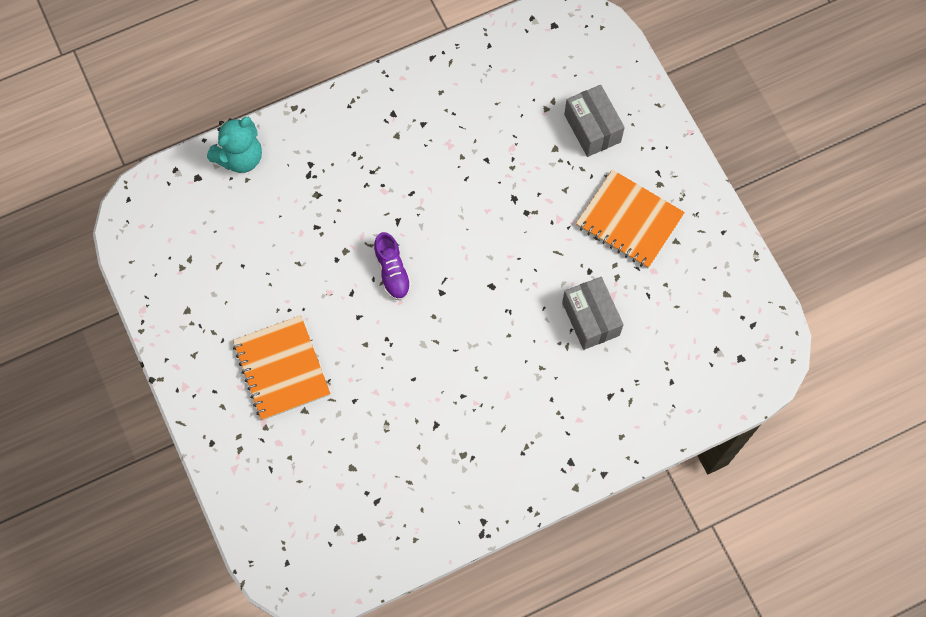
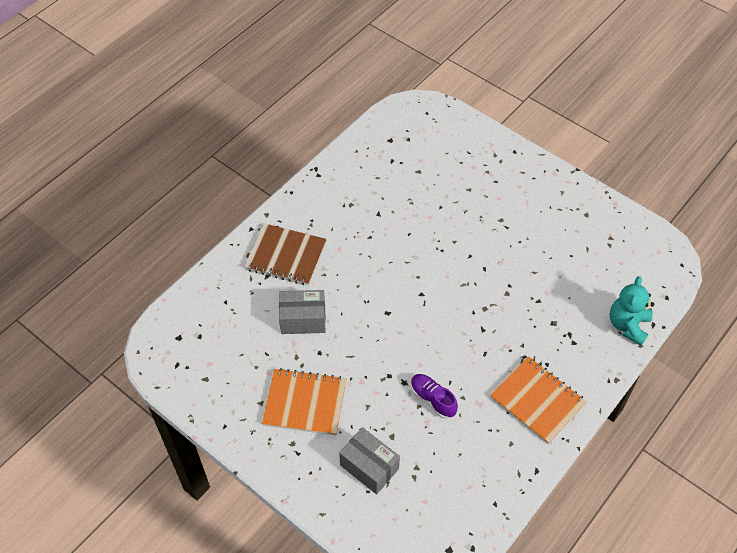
camera: 155 degrees right, 15 degrees down
orange notebook [233,315,331,420] -> orange notebook moved to [490,356,587,444]
purple shoe [374,232,412,301] -> purple shoe moved to [411,374,458,419]
grey box [562,277,624,350] -> grey box turned 45 degrees counterclockwise [279,290,326,334]
none -> brown notebook [244,223,327,285]

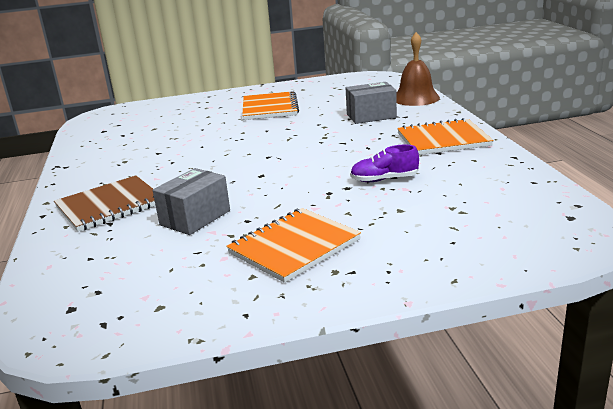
camera: 50 degrees left, 30 degrees down
grey box [339,427,400,494] -> grey box moved to [346,82,397,124]
turquoise teddy bear [610,276,654,346] -> brown bell [396,32,440,106]
none -> orange notebook [242,91,299,120]

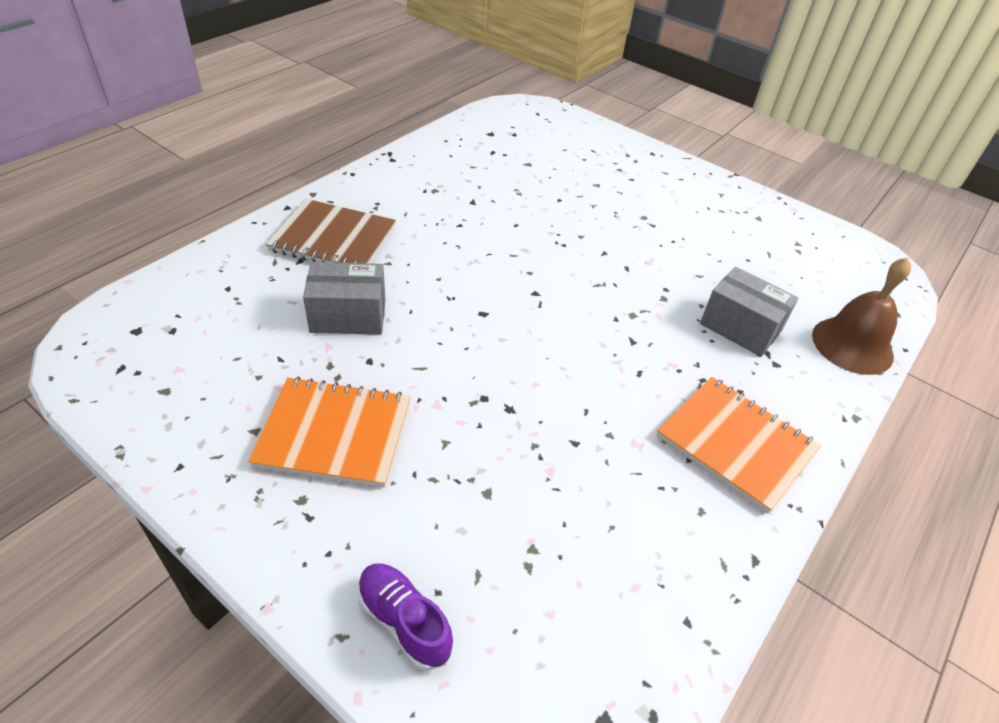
camera: 45 degrees right, 20 degrees up
orange notebook [242,91,299,120] -> none
purple shoe [350,145,419,182] -> purple shoe moved to [358,563,453,671]

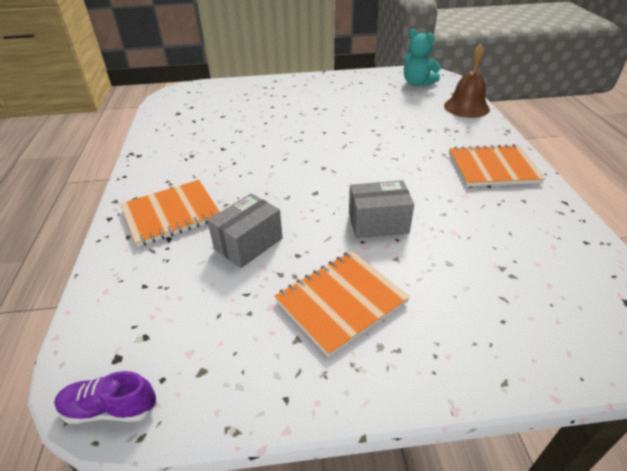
camera: 40 degrees left, 5 degrees down
brown notebook [266,199,396,263] -> orange notebook [120,180,220,247]
purple shoe [358,563,453,671] -> purple shoe moved to [54,371,157,424]
grey box [700,267,798,357] -> grey box moved to [349,180,414,238]
none -> turquoise teddy bear [404,29,441,86]

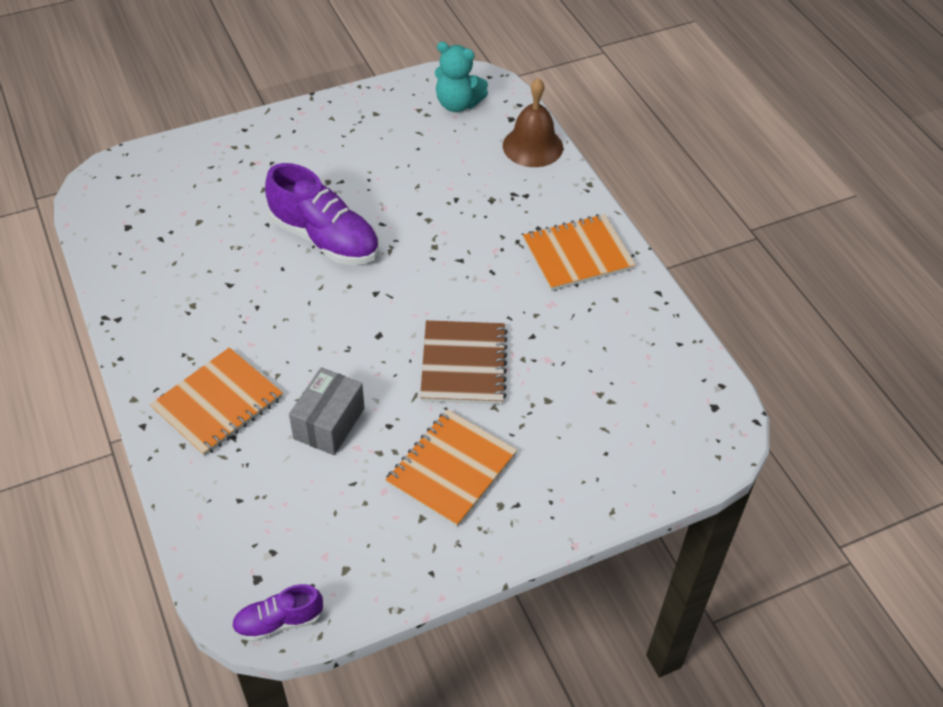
camera: 20 degrees left, 10 degrees up
grey box [349,180,414,238] -> brown notebook [420,320,508,405]
none -> purple shoe [265,163,379,265]

